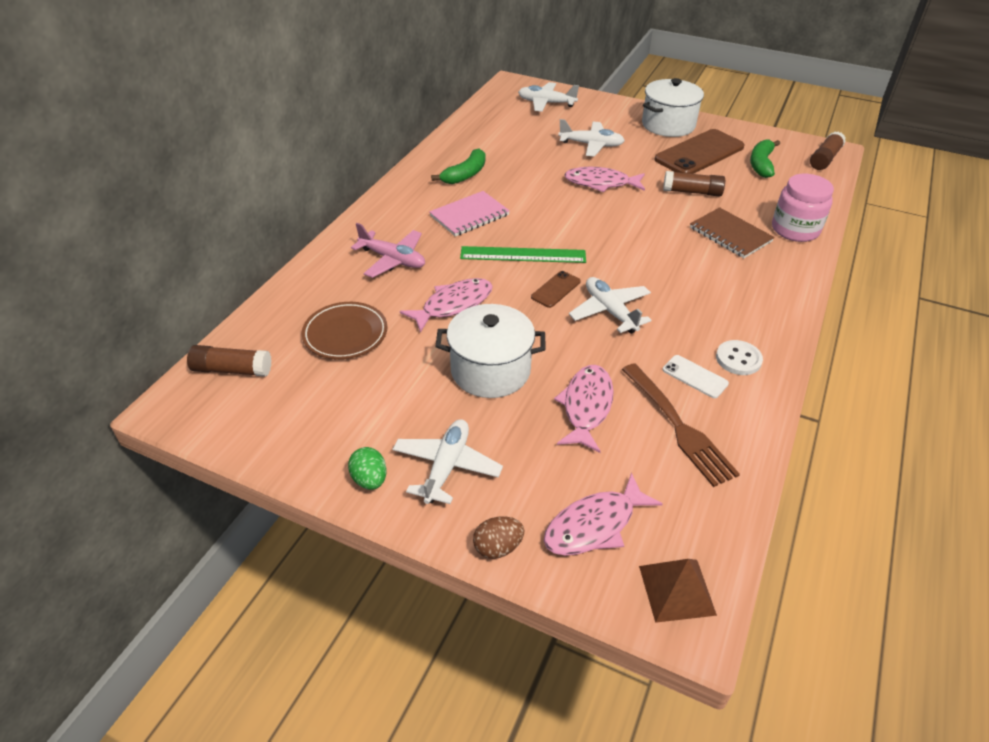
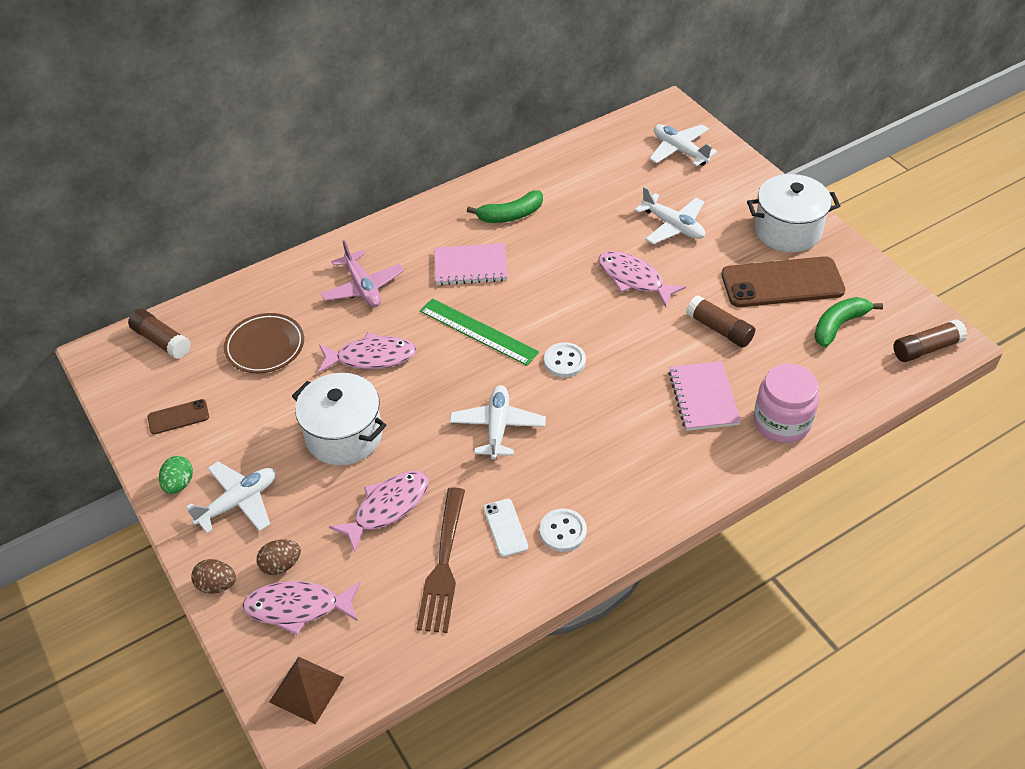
camera: 35 degrees right, 5 degrees up
brown phone [531,271,581,308] -> brown phone moved to [148,399,209,434]
brown notebook [690,207,775,258] -> pink notebook [668,361,741,431]
none -> brown egg [257,539,301,575]
none -> white button [544,342,586,377]

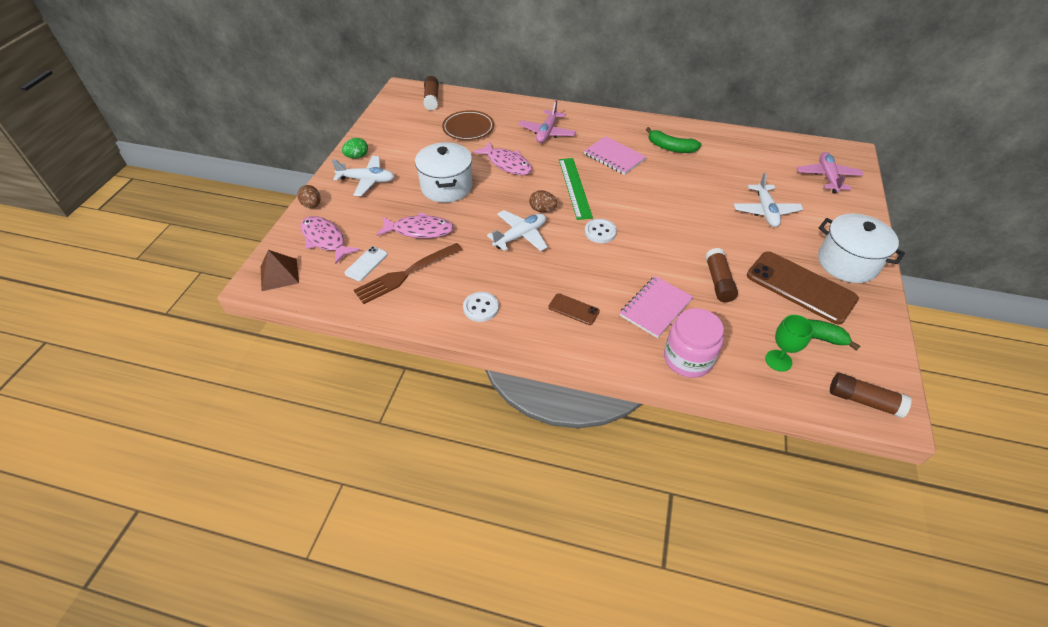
camera: 45 degrees right, 0 degrees up
brown phone [148,399,209,434] -> brown phone moved to [548,293,600,325]
brown egg [257,539,301,575] -> brown egg moved to [529,190,557,212]
white phone [484,499,528,557] -> white phone moved to [344,246,388,281]
pink fish [598,251,686,307] -> none
white plane [649,124,718,166] -> pink plane [797,152,864,194]
none -> green goblet [765,315,814,372]

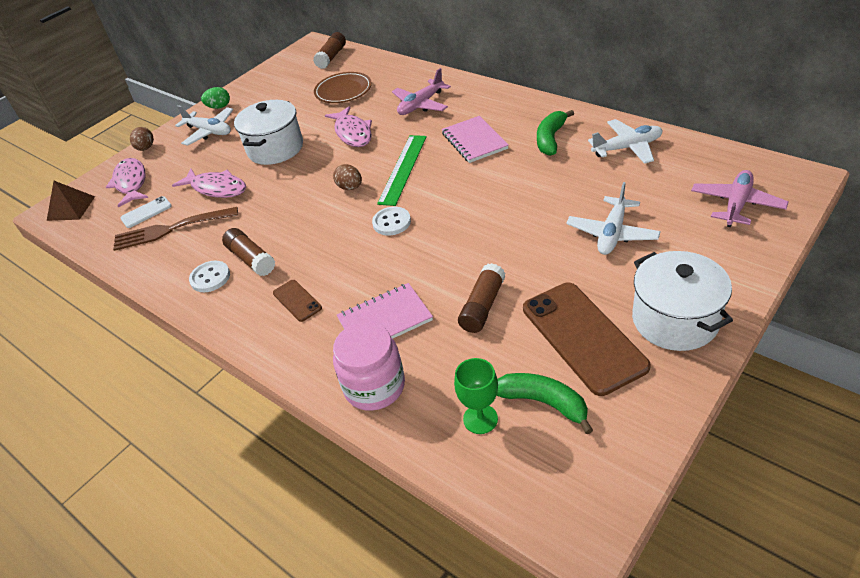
camera: 30 degrees right, 5 degrees down
white plane [487,210,548,251] -> white plane moved to [588,119,663,164]
green banana [646,127,702,153] -> green banana turned 60 degrees clockwise [537,110,574,156]
brown glue stick [830,373,912,418] -> brown glue stick moved to [222,228,275,276]

